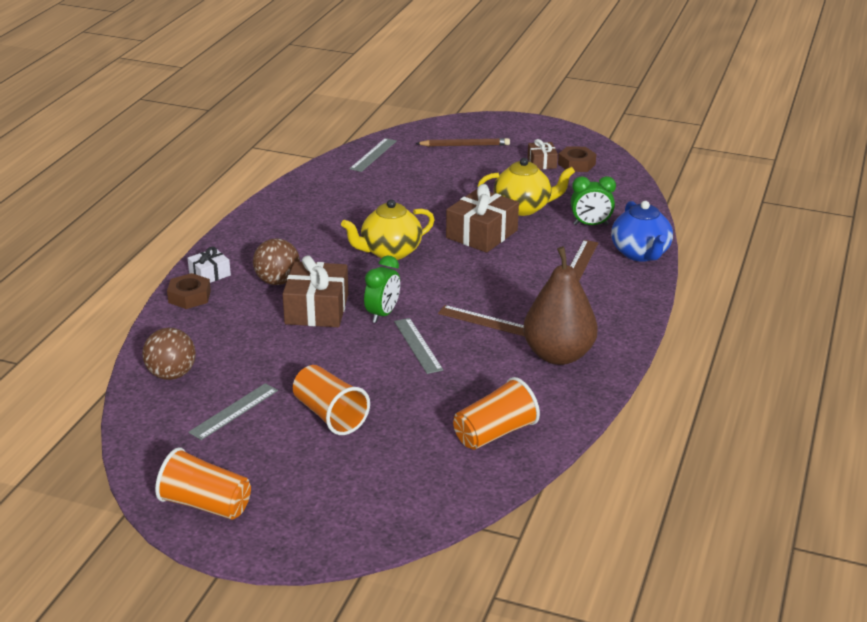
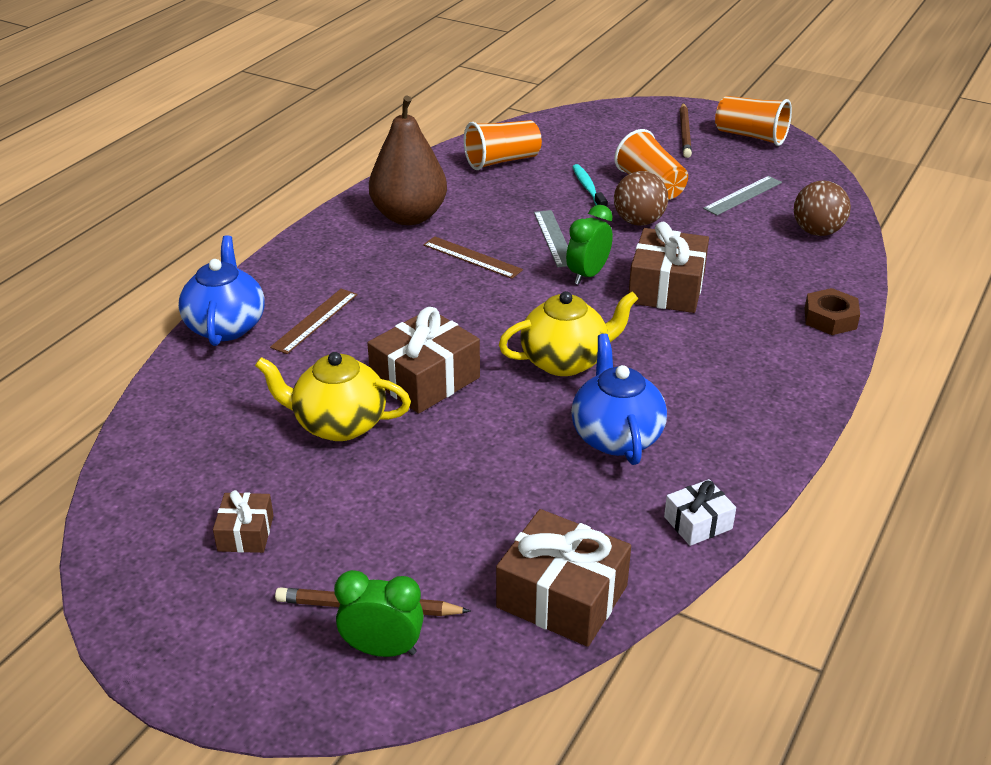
camera: 170 degrees left, 5 degrees up
white gift [188,246,231,283] -> white gift moved to [664,479,736,546]
brown ball [253,238,300,285] -> brown ball moved to [614,171,668,226]
grey ruler [350,138,397,172] -> brown gift [496,509,631,647]
brown nut [558,146,596,172] -> none
green clock [571,176,616,225] -> green clock moved to [334,570,424,657]
none -> blue teapot [571,334,667,465]
none -> turquoise toothbrush [572,164,607,207]
none -> brown pencil [680,103,692,158]

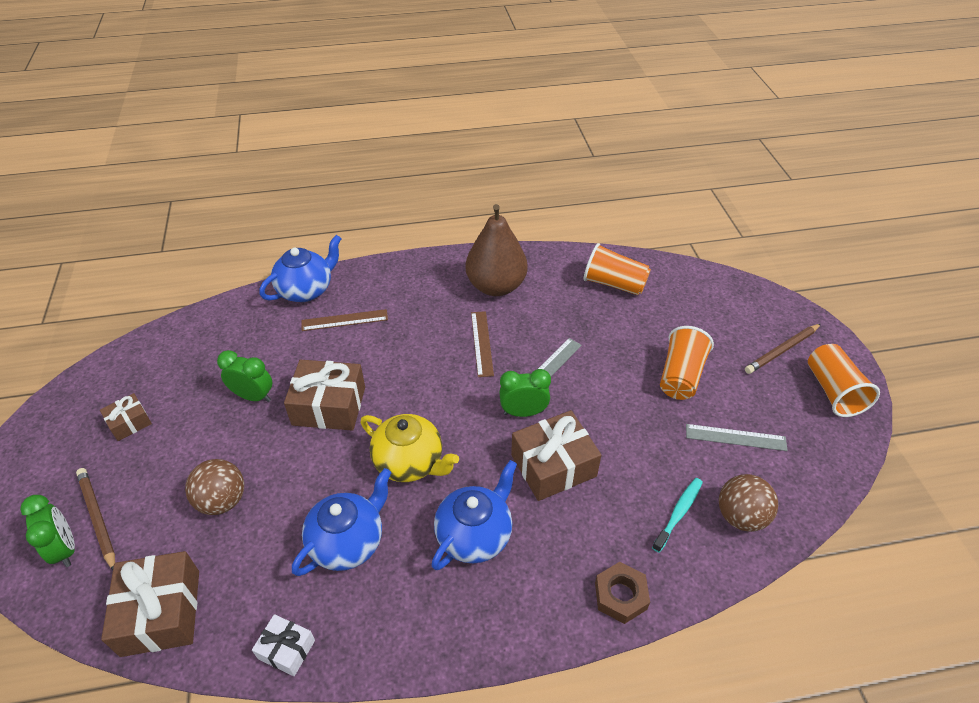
camera: 50 degrees right, 10 degrees up
yellow teapot [255,352,411,441] -> green clock [217,350,272,402]
turquoise toothbrush [572,164,607,207] -> turquoise toothbrush moved to [652,478,703,553]
brown ball [614,171,668,226] -> brown ball moved to [185,459,244,515]
none -> blue teapot [432,460,517,570]

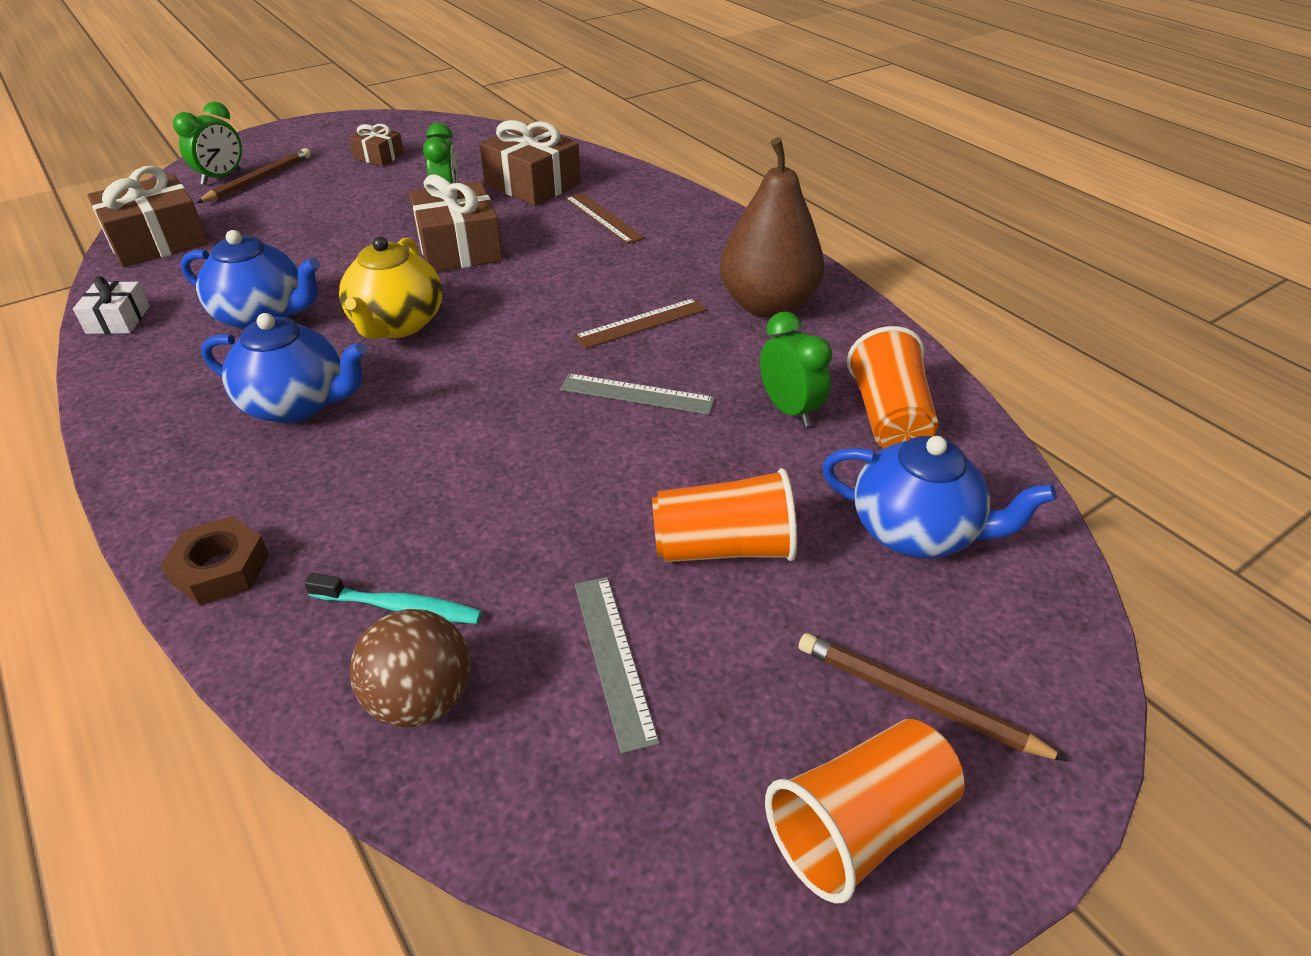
camera: 65 degrees right, 5 degrees down
brown ball [185,459,244,515] -> none
blue teapot [259,235,342,302] -> blue teapot moved to [822,436,1057,558]
green clock [499,369,551,417] -> green clock moved to [760,312,832,427]
brown gift [511,410,601,501] -> brown gift moved to [480,120,581,206]

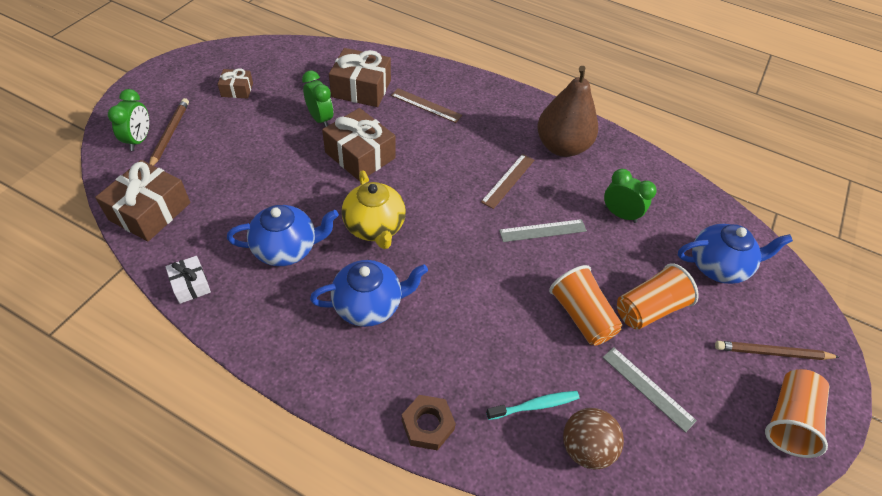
camera: 30 degrees left, 10 degrees up
orange cup [847,326,938,448] -> orange cup moved to [549,265,622,346]

